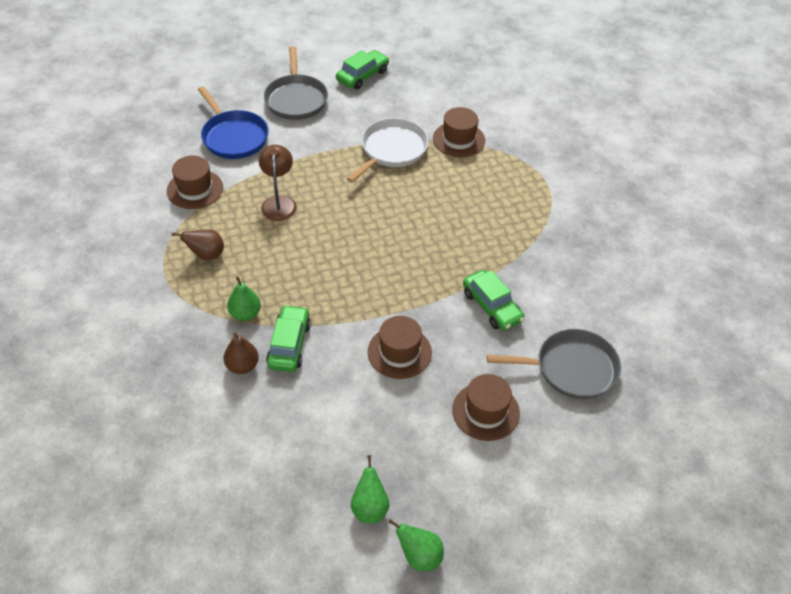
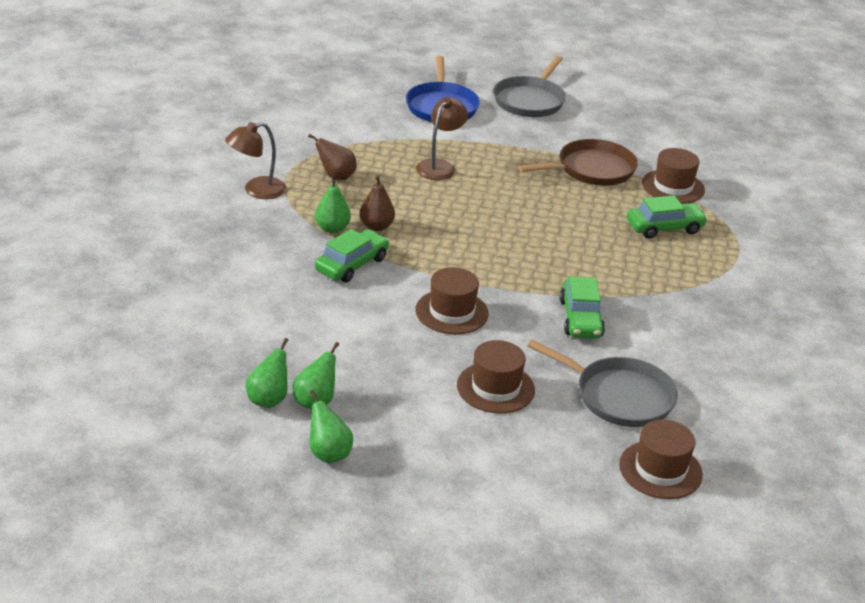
camera: 30 degrees right, 15 degrees down
brown hat [167,156,223,209] -> brown hat moved to [619,419,703,499]
brown pear [224,333,259,374] -> brown pear moved to [359,175,395,231]
green car [336,50,389,89] -> green car moved to [627,195,708,239]
white pan [347,118,429,183] -> brown pan [518,139,638,186]
none -> brown lamp [225,122,286,199]
none -> green pear [246,338,288,408]

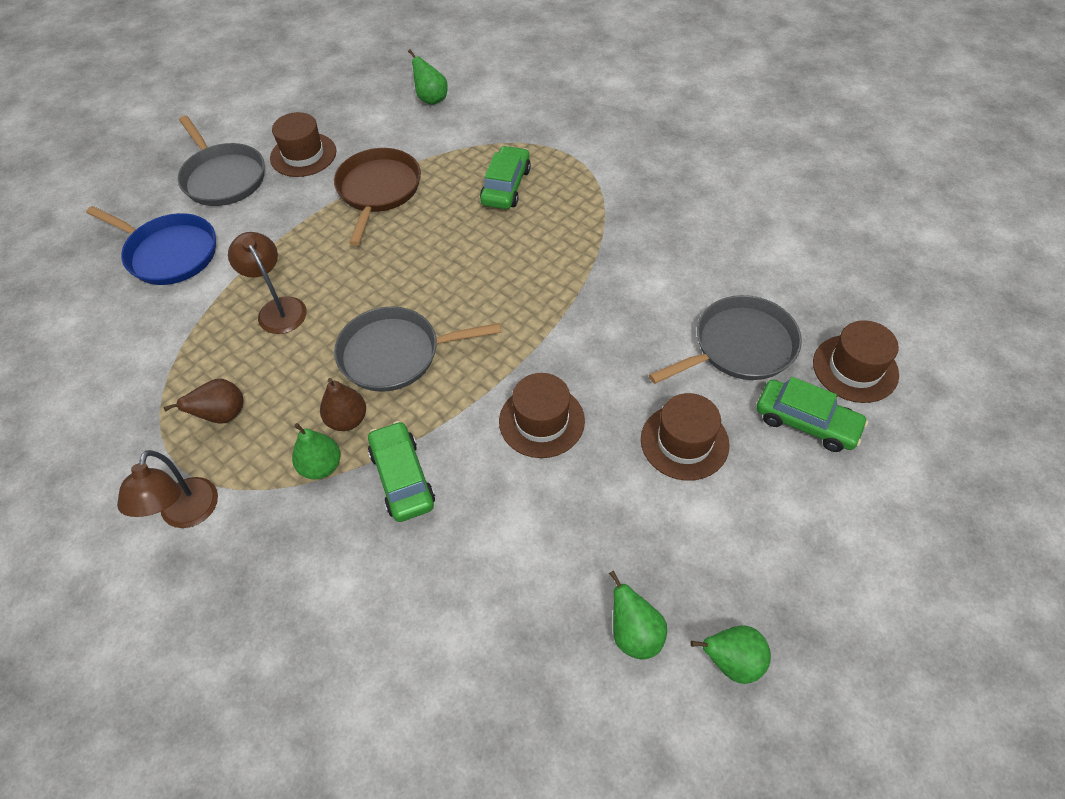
camera: 55 degrees left, 20 degrees up
green pear [246,338,288,408] -> green pear moved to [408,49,448,105]
green car [560,277,605,339] -> green car moved to [756,377,868,452]
brown hat [642,148,705,204] -> brown hat moved to [270,112,336,177]
none -> grey pan [334,306,501,392]

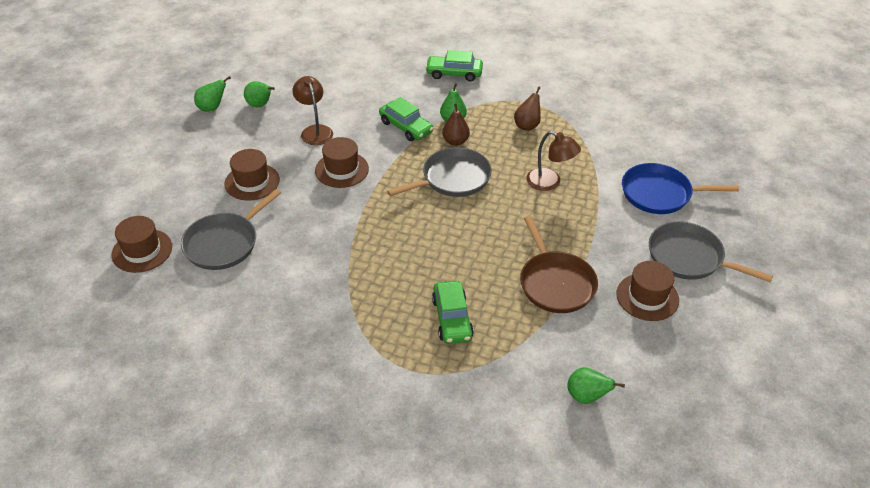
camera: 155 degrees right, 10 degrees down
brown lamp [117,450,218,528] -> brown lamp moved to [292,76,333,145]
green car [756,377,868,452] -> green car moved to [425,50,483,81]

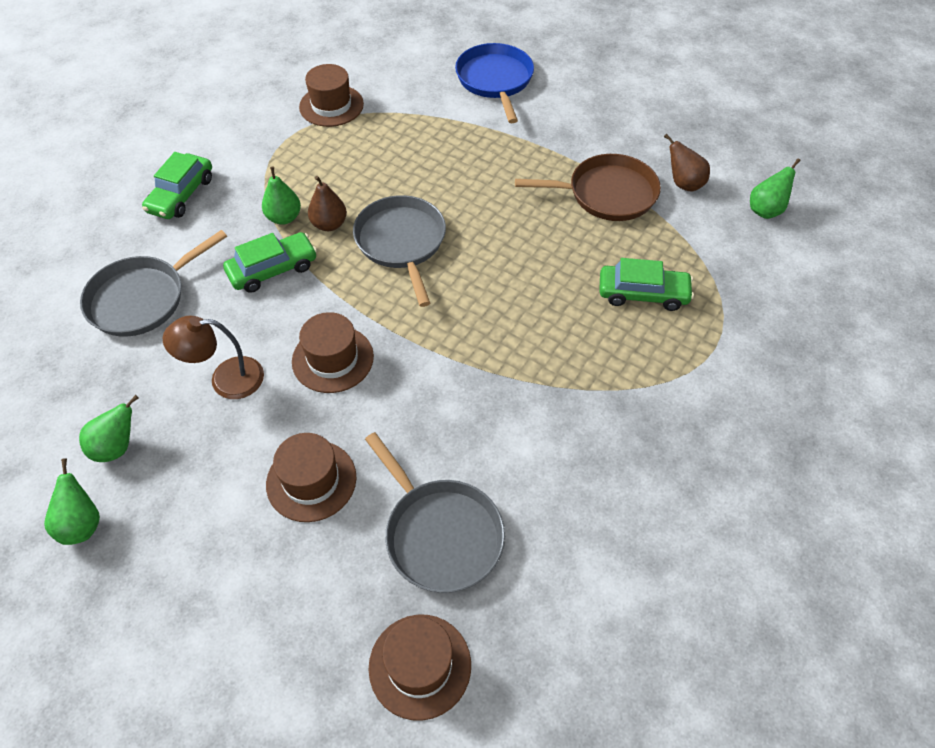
camera: 75 degrees left, 10 degrees up
brown pear [514,86,541,131] -> brown pear moved to [664,134,710,192]
brown lamp [526,131,581,191] -> none
brown hat [617,261,679,321] -> brown hat moved to [299,64,364,127]
blue pan [622,163,739,214] -> blue pan turned 150 degrees clockwise [455,43,534,123]
grey pan [649,221,773,282] -> grey pan moved to [80,230,227,337]

